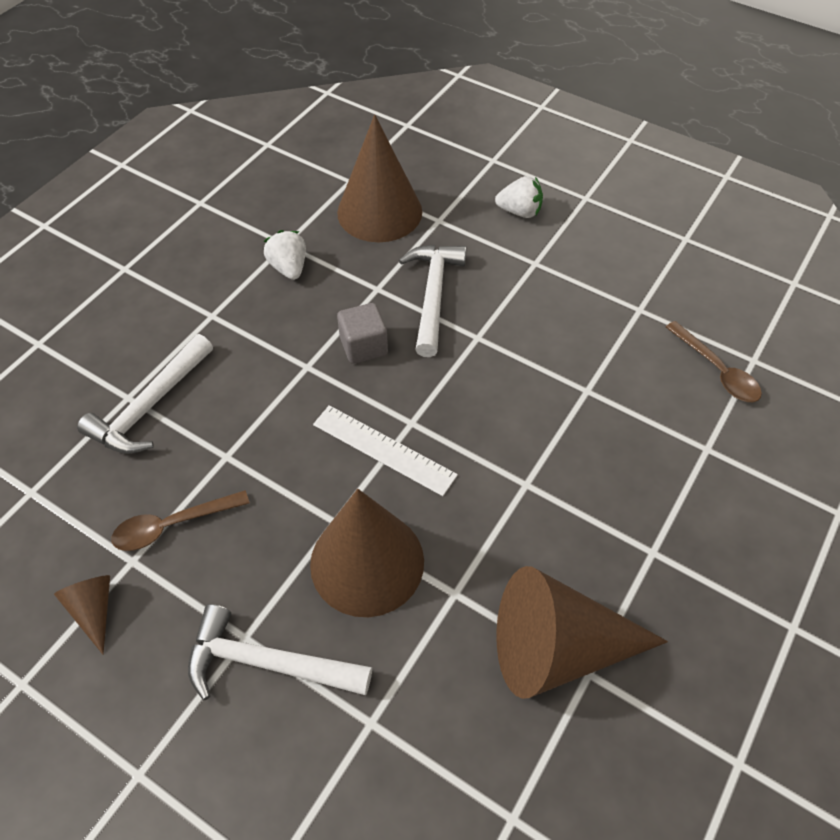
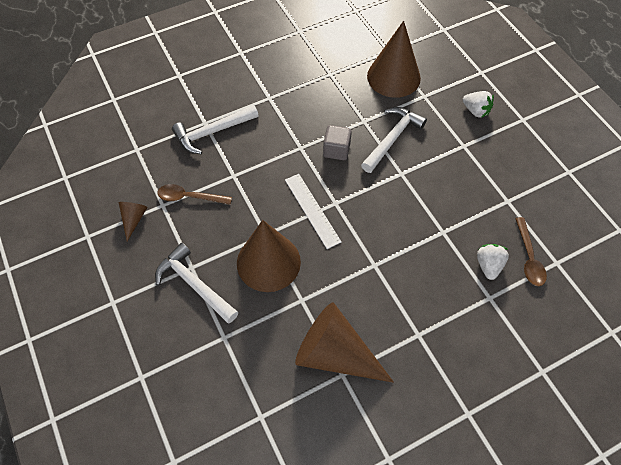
camera: 30 degrees right, 5 degrees up
white strawberry [264,230,306,280] -> white strawberry moved to [477,244,509,280]

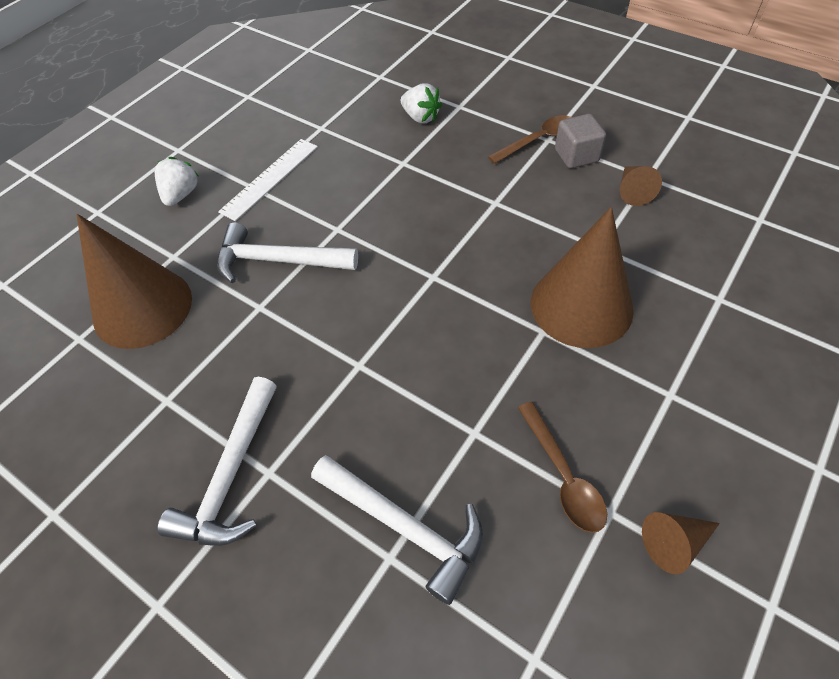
camera: 115 degrees left, 5 degrees down
white hammer [155,243,239,323] -> white hammer moved to [157,377,277,546]
white ruler [285,174,341,249] -> white ruler moved to [218,139,318,221]
brown cone [295,302,394,383] -> brown cone [620,166,662,206], size x0.45
grey cube [323,125,352,160] -> grey cube moved to [555,114,606,169]
white strawberry [477,244,509,280] -> white strawberry turned 120 degrees counterclockwise [401,83,442,124]
brown spoon [515,217,547,286] -> brown spoon moved to [488,115,572,164]

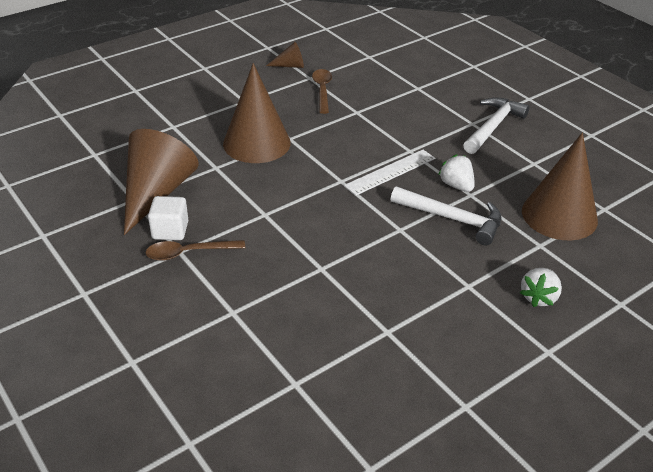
camera: 165 degrees left, 15 degrees down
white ruler [218,139,318,221] -> white ruler moved to [344,150,435,196]
white hammer [311,455,483,605] -> none
white strawberry [401,83,442,124] -> white strawberry moved to [438,154,475,192]
grey cube [555,114,606,169] -> white cube [148,196,188,240]
brown cone [620,166,662,206] -> brown cone [124,129,199,235], size x2.21

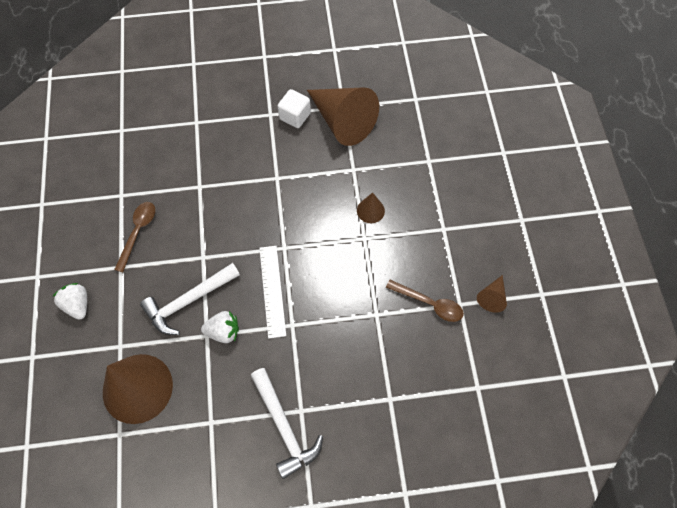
camera: 120 degrees right, 25 degrees up
brown spoon [146,240,245,261] -> brown spoon moved to [114,202,155,272]
brown cone [223,63,291,163] -> brown cone [357,193,385,223], size x0.45

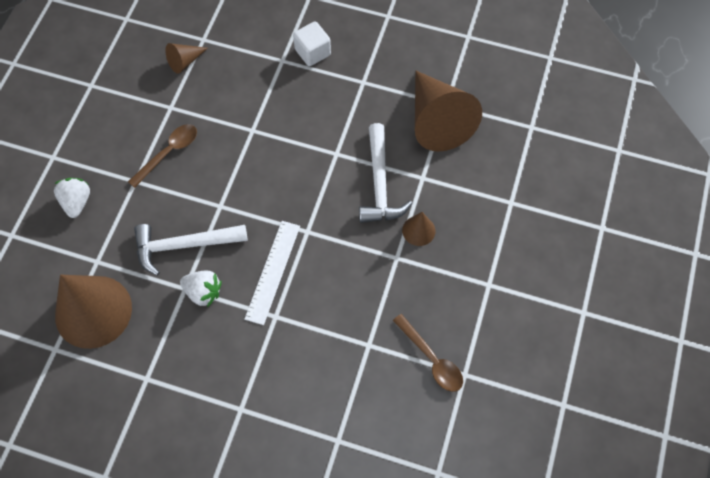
camera: 25 degrees right, 0 degrees up
white hammer [251,368,323,479] -> white hammer moved to [359,123,412,223]
white cube [278,89,311,128] -> white cube moved to [293,21,331,66]
brown cone [477,275,507,313] -> brown cone moved to [165,43,208,74]

